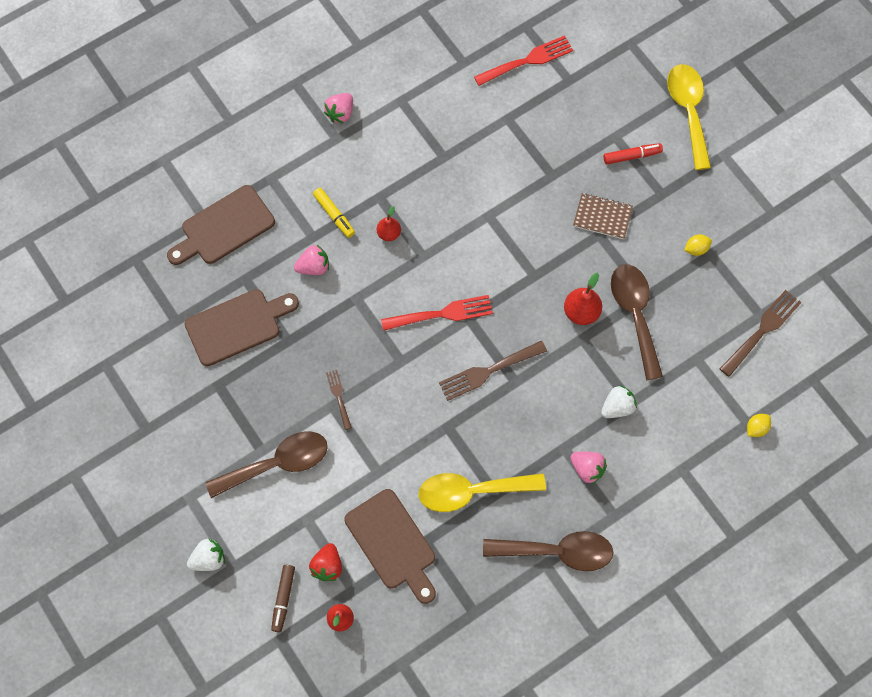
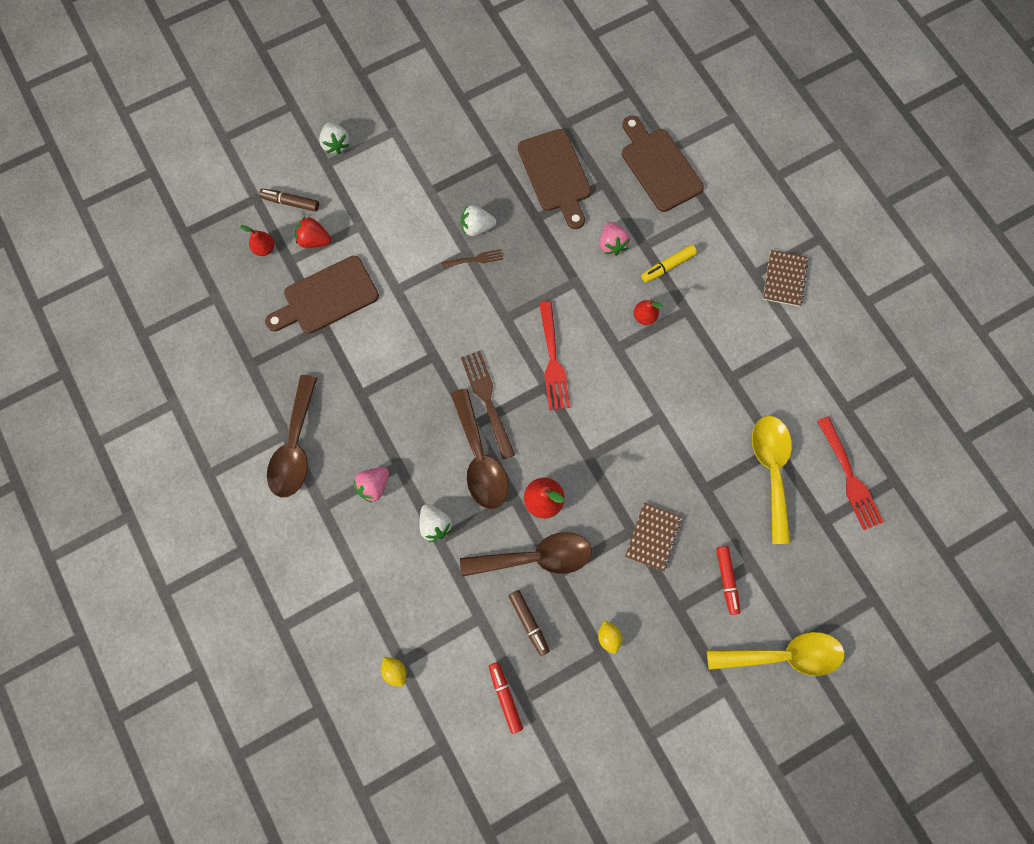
camera: 95 degrees right, 5 degrees up
brown spoon [205,431,328,498] -> brown spoon moved to [451,388,508,509]
pink strawberry [324,93,353,123] -> brown notebook [763,250,809,307]
yellow spoon [419,473,546,512] -> yellow spoon moved to [752,416,792,544]
brown fork [720,290,802,377] -> red marker [489,662,523,734]
none -> white strawberry [461,205,496,236]
none -> brown marker [508,590,550,656]

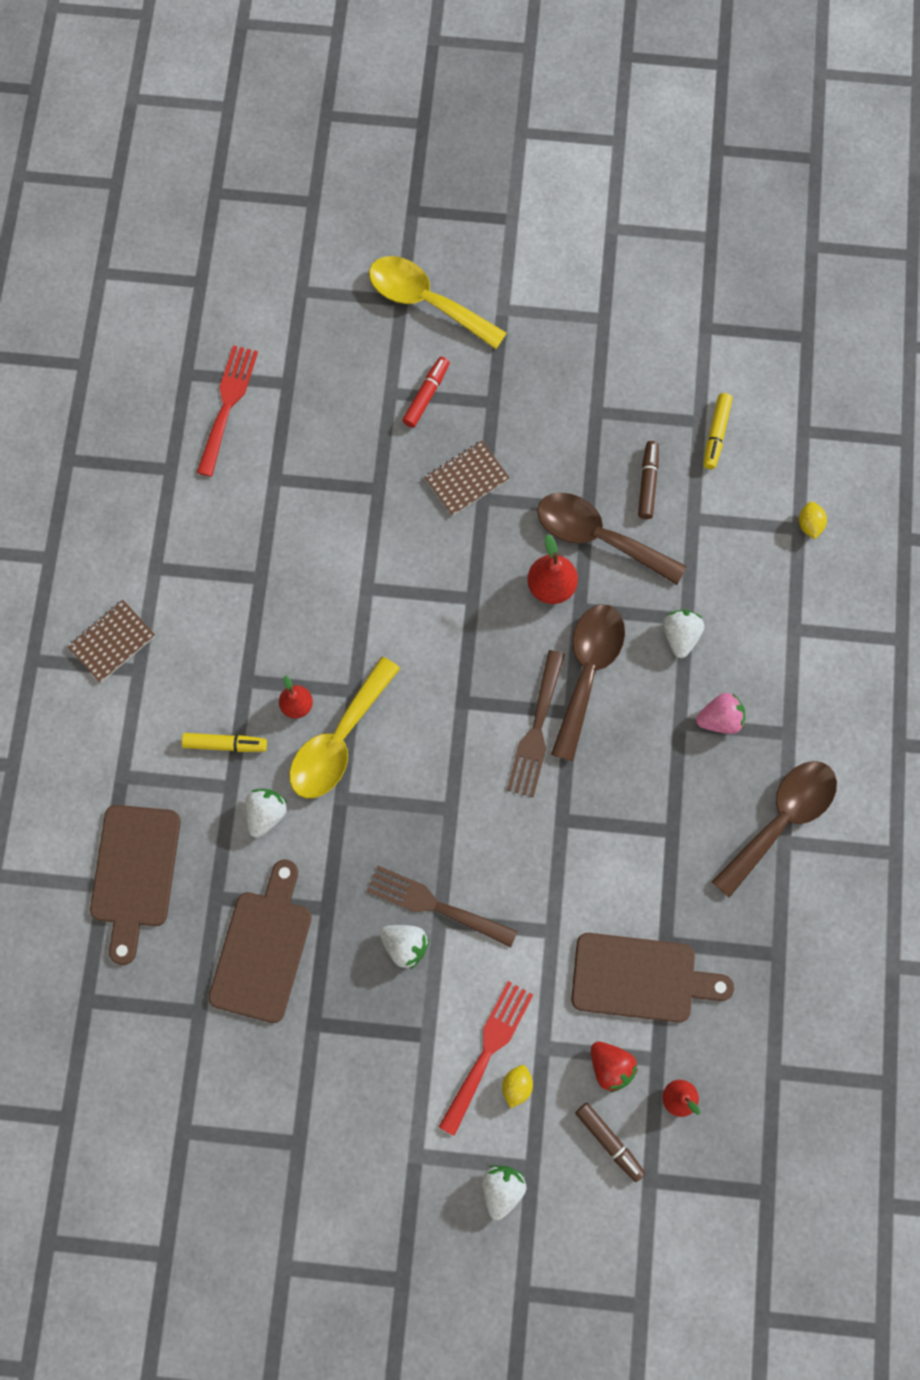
camera: 145 degrees left, 0 degrees up
brown fork [442,249,503,268] -> brown fork [367,866,517,947], size x1.79
red marker [489,662,523,734] -> yellow marker [703,393,733,469]
red fork [539,301,570,410] -> red fork moved to [439,981,533,1136]
yellow lemon [598,620,622,654] -> yellow lemon moved to [502,1065,533,1108]
pink strawberry [600,222,630,256] -> white strawberry [245,789,287,838]
yellow spoon [752,416,792,544] -> yellow spoon moved to [289,657,400,798]

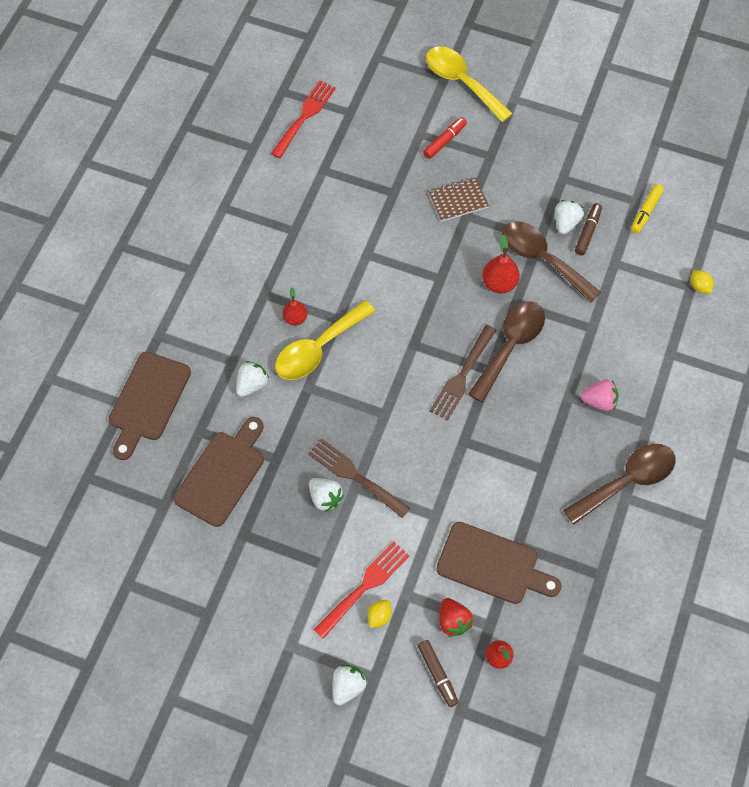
camera: 15 degrees right, 10 degrees down
brown notebook [67,600,155,683] -> none
yellow marker [182,733,267,752] -> none
white strawberry [663,609,704,658] -> white strawberry moved to [555,200,584,234]
yellow lemon [799,502,827,539] -> yellow lemon turned 45 degrees counterclockwise [691,270,714,293]

